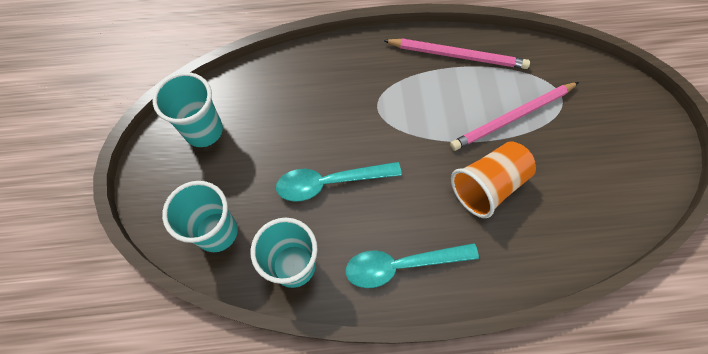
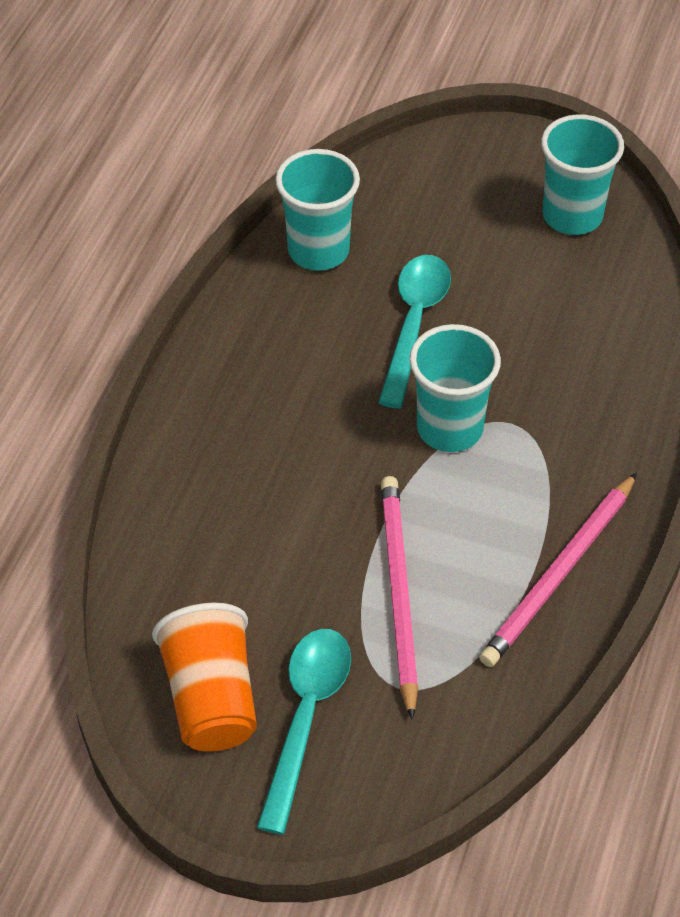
camera: 115 degrees right, 15 degrees down
turquoise cup [162,181,238,252] -> turquoise cup moved to [409,324,501,452]
turquoise spoon [345,243,479,288] -> turquoise spoon moved to [257,629,351,835]
orange cup [451,141,536,218] -> orange cup moved to [152,603,257,752]

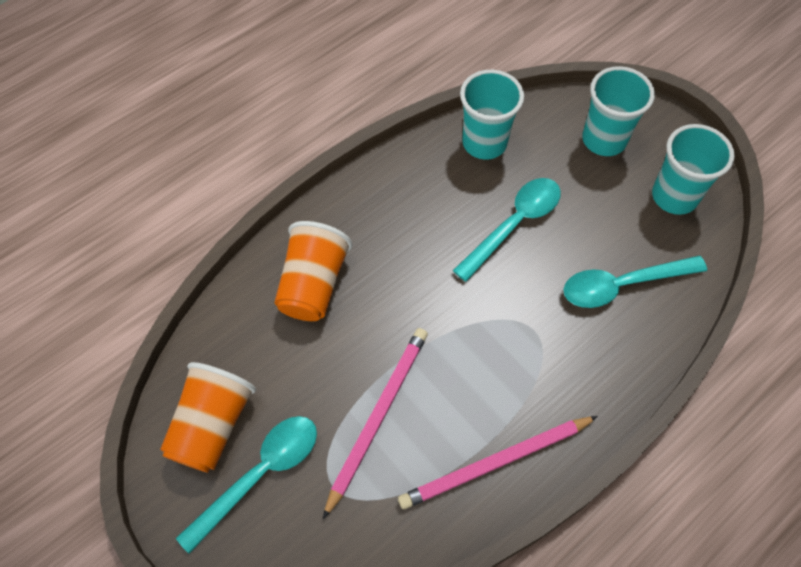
camera: 30 degrees right, 10 degrees up
turquoise cup [409,324,501,452] -> turquoise cup moved to [582,66,655,156]
none -> orange cup [274,221,352,321]
none -> turquoise spoon [563,256,707,308]

